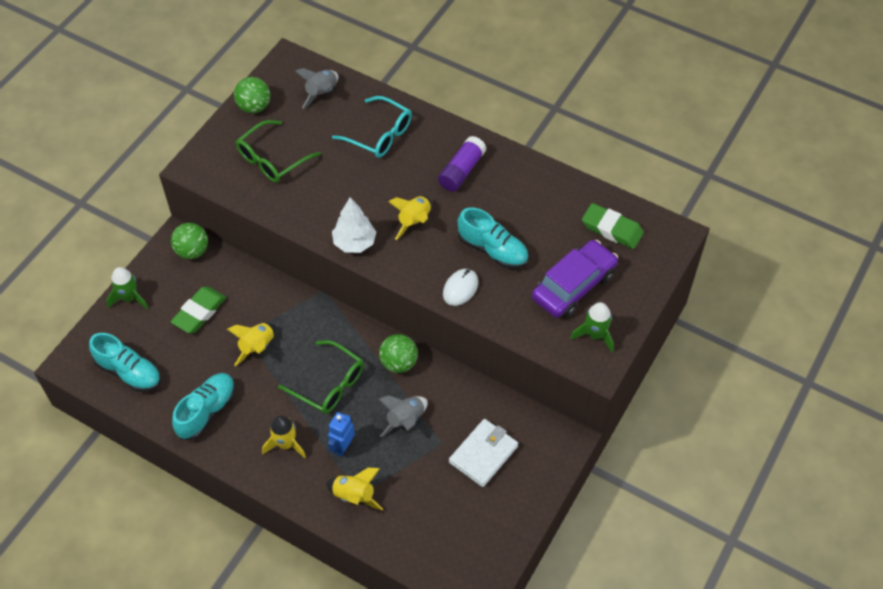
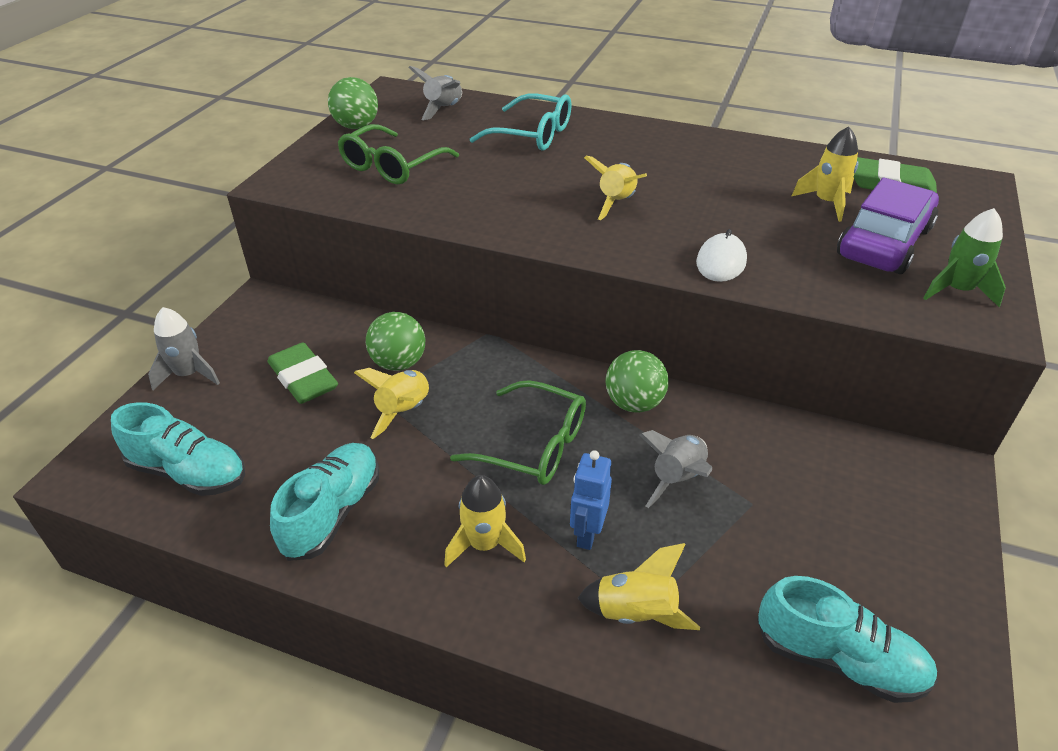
camera: 10 degrees left, 15 degrees down
green rocket [106,267,148,309] -> grey rocket [148,307,220,390]
green ball [171,223,208,259] -> green ball moved to [366,312,425,371]
green eraser [171,287,226,333] -> green eraser turned 60 degrees counterclockwise [268,342,338,404]
white tree [332,197,376,253] -> none
purple glue stick [438,136,486,192] -> none
white wallet [449,419,518,487] -> none
turquoise shoe [458,208,528,269] -> turquoise shoe moved to [757,576,938,703]
none -> yellow rocket [792,126,859,222]

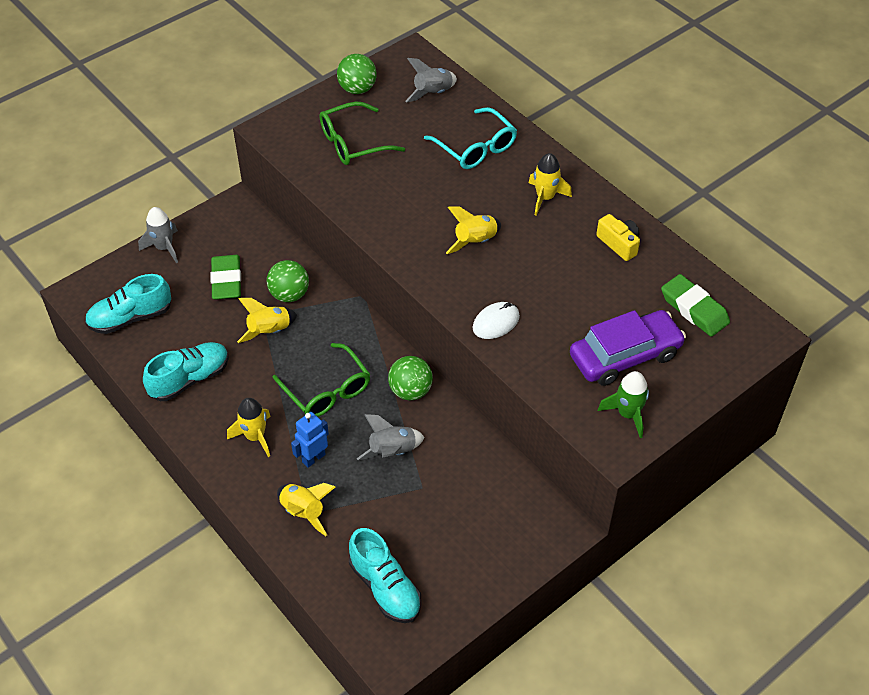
camera: 30 degrees right, 10 degrees up
turquoise shoe [111,402,245,496] -> turquoise shoe turned 105 degrees clockwise [85,274,171,334]
yellow rocket [792,126,859,222] -> yellow rocket moved to [529,153,572,216]
none -> yellow camera [596,214,640,261]

